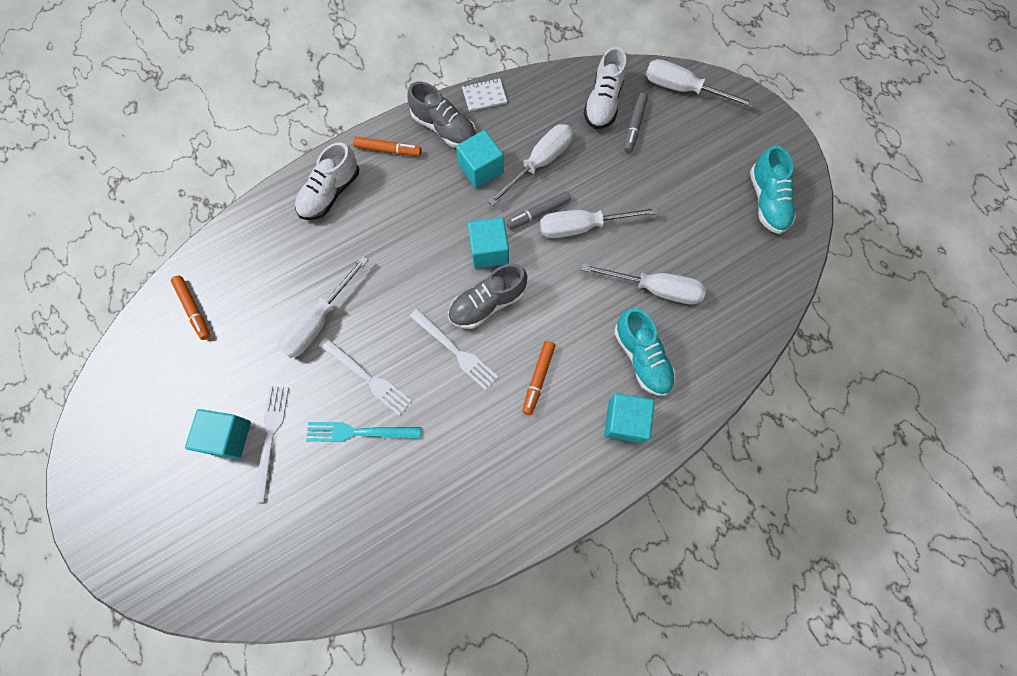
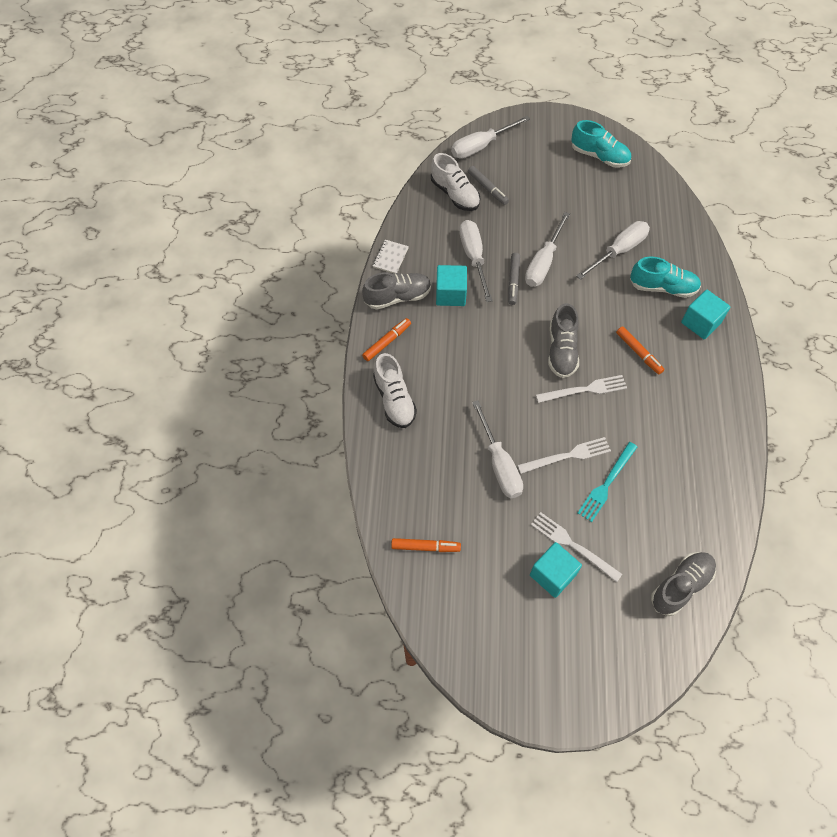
camera: 55 degrees left, 10 degrees down
turquoise cube [468,217,509,268] -> none
none -> grey shoe [651,552,716,616]

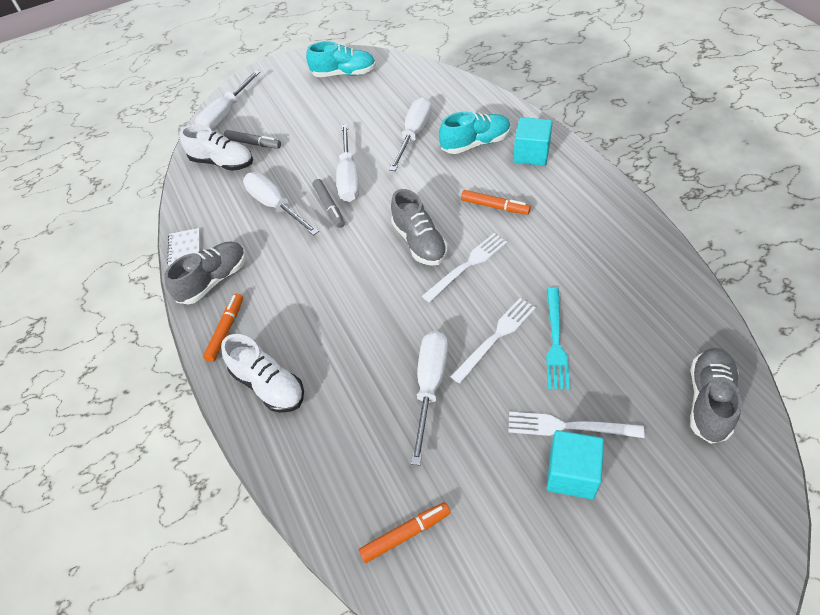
camera: 25 degrees left, 10 degrees down
turquoise cube [436,265,467,306] -> none
white screwdriver [472,400,523,498] -> white screwdriver turned 120 degrees counterclockwise [411,331,448,465]

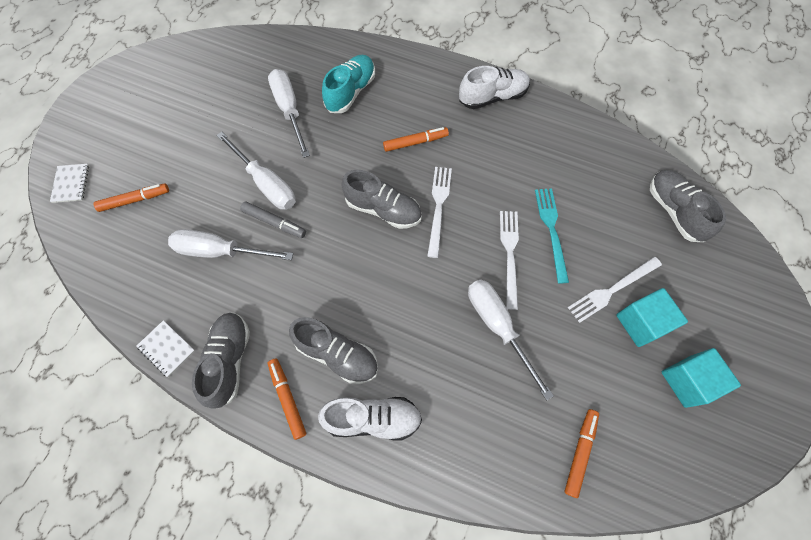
camera: 45 degrees left, 15 degrees up
white shoe [180,124,253,171] -> white shoe moved to [459,66,530,109]
white screwdriver [195,70,260,130] -> white notebook [50,164,89,203]
grey marker [224,130,281,149] -> orange marker [94,184,169,212]
turquoise shoe [306,41,376,77] -> none
turquoise cube [513,117,553,166] -> turquoise cube moved to [662,348,741,408]
turquoise fork [546,288,570,390] -> turquoise fork turned 150 degrees counterclockwise [535,188,569,284]
none -> grey shoe [289,317,378,384]

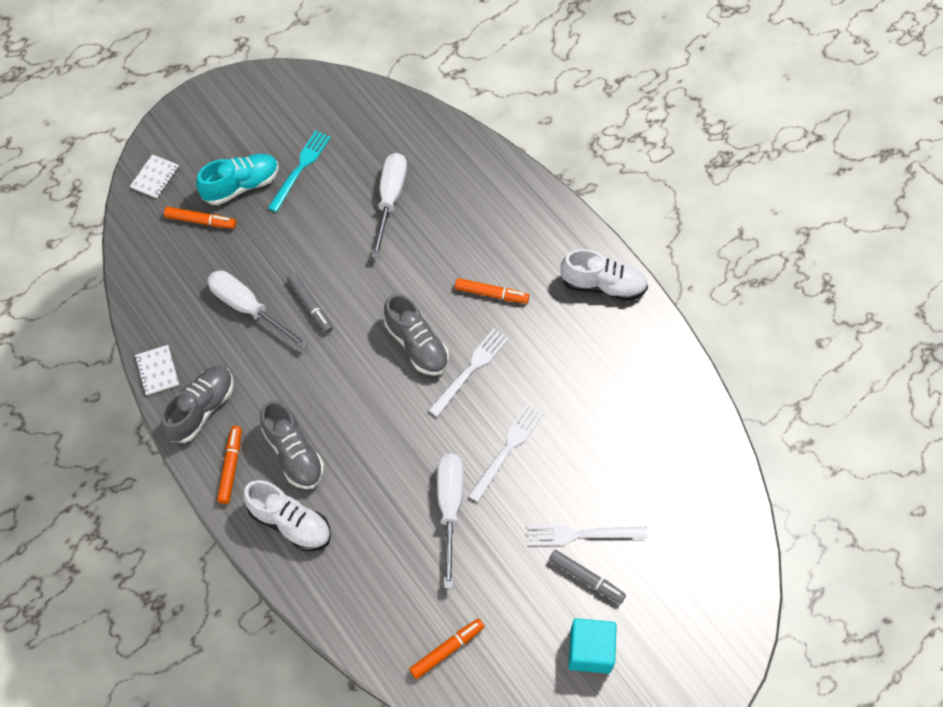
camera: 30 degrees right, 5 degrees down
white screwdriver [216,132,296,210] -> none
turquoise shoe [322,55,375,113] -> turquoise shoe moved to [196,154,279,205]
turquoise fork [535,188,569,284] -> turquoise fork moved to [268,131,331,212]
turquoise cube [616,288,688,347] -> grey marker [549,550,626,604]
grey shoe [650,170,726,242] -> none

